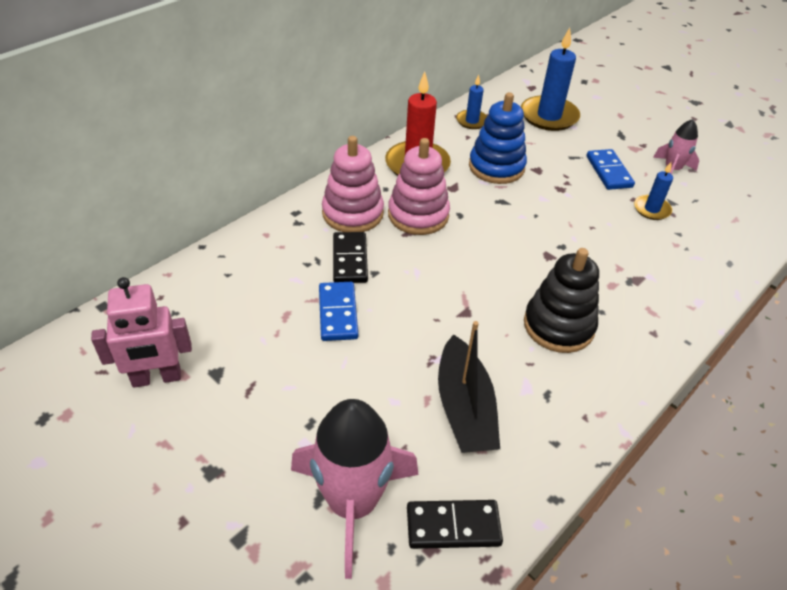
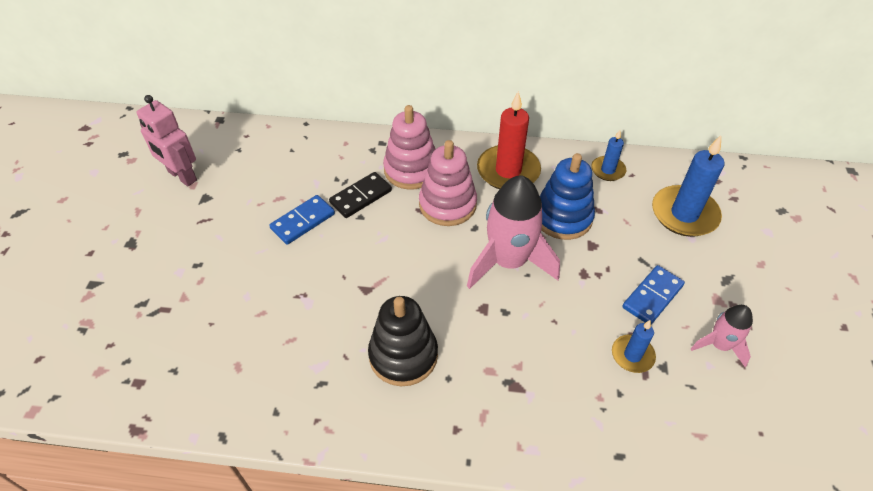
camera: 55 degrees right, 5 degrees up
pink rocket [291,399,418,579] -> pink rocket moved to [467,175,560,289]
black domino [407,500,503,549] -> none
black boat [438,321,500,453] -> none

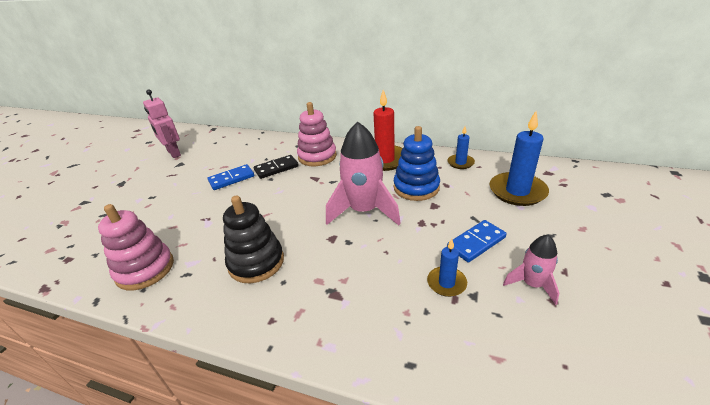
camera: 15 degrees right, 15 degrees down
pink stacking toy [419,140,477,226] -> pink stacking toy moved to [98,204,174,290]

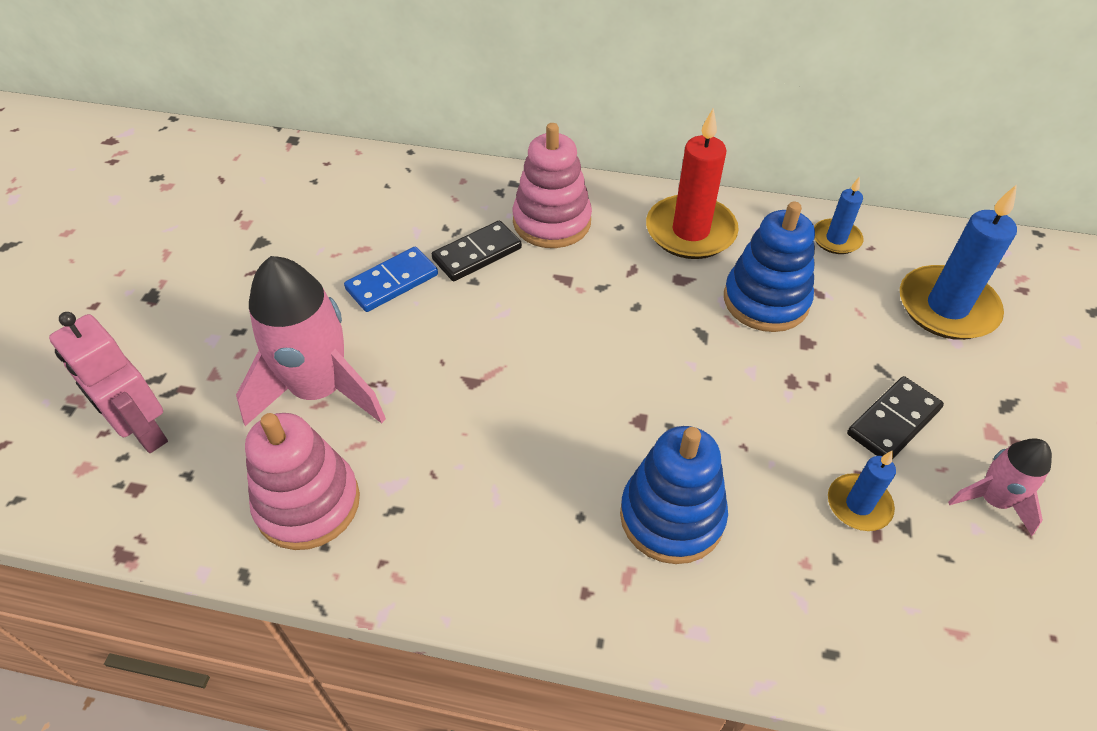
camera: 10 degrees left, 15 degrees up
pink robot [143,89,181,158] -> pink robot moved to [49,312,168,453]
black stacking toy [223,196,284,283] -> none
pink rocket [326,122,401,225] -> pink rocket moved to [236,256,386,426]
blue domino [447,220,506,262] -> black domino [847,376,944,459]
none -> blue stacking toy [620,426,728,564]

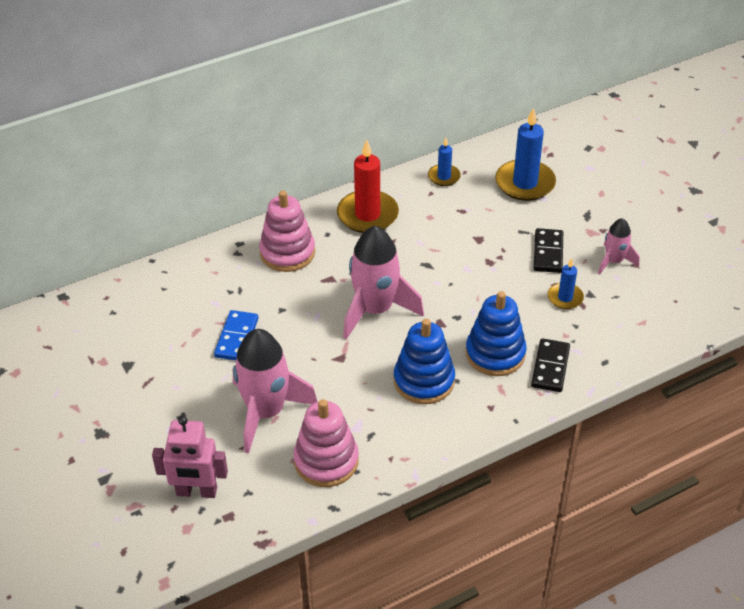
camera: 40 degrees left, 5 degrees down
black domino [432,221,522,281] -> black domino moved to [531,338,570,392]
blue stacking toy [724,202,815,332] -> blue stacking toy moved to [394,319,455,404]
none -> pink rocket [343,226,424,339]

